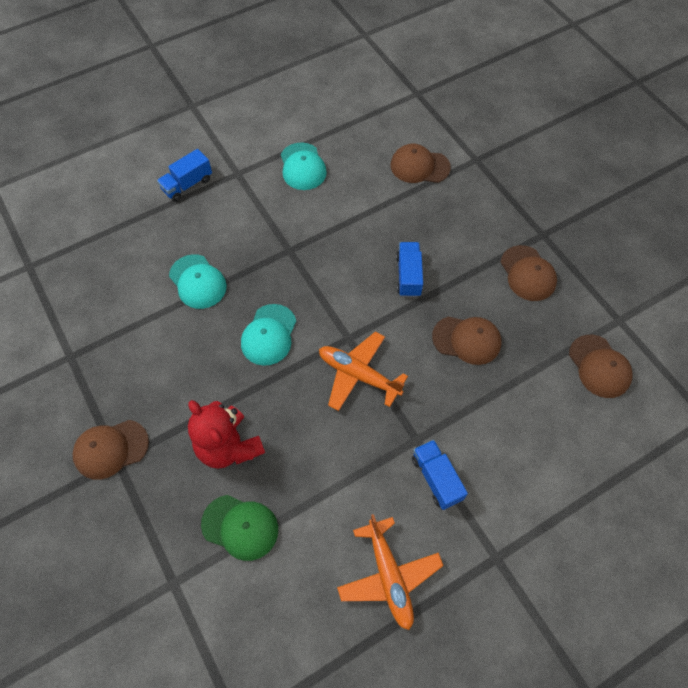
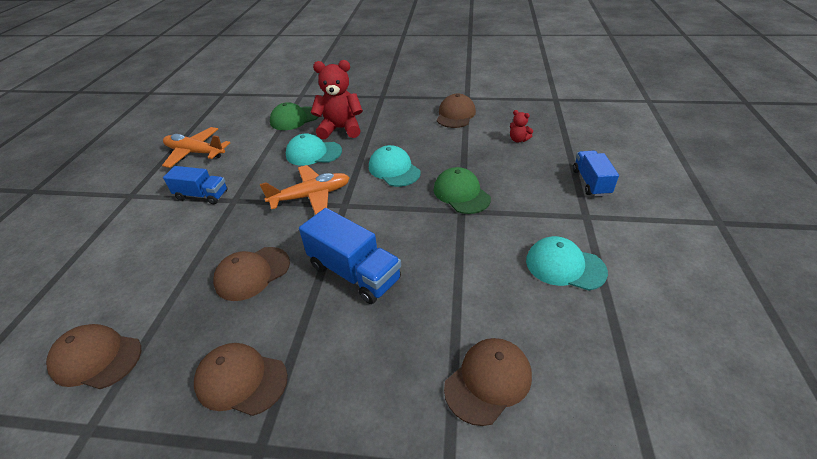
camera: 130 degrees right, 20 degrees down
brown cap [72,420,149,480] -> brown cap moved to [437,94,476,128]
turquoise cap [169,254,227,309] -> turquoise cap moved to [286,133,342,166]
blue truck [396,242,423,297] -> blue truck [299,208,401,304], size x1.52
none -> green cap [434,167,491,214]
none -> red teddy bear [510,110,533,142]

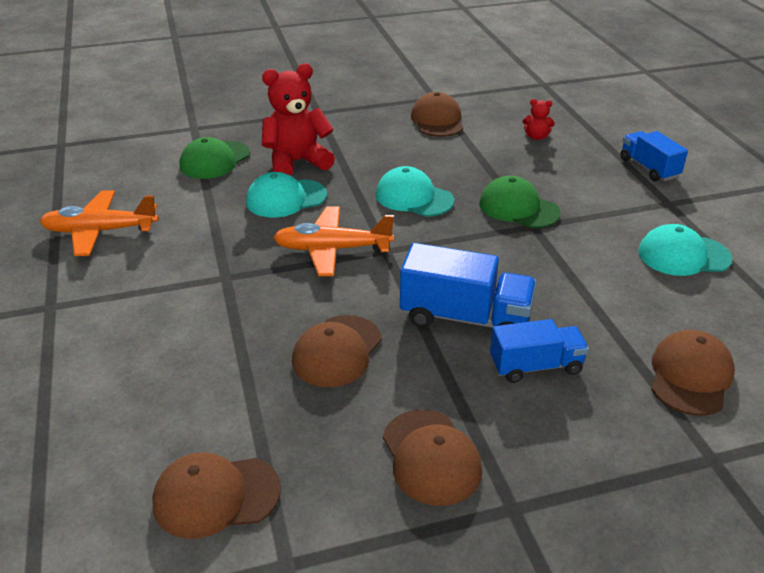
camera: 25 degrees left, 5 degrees down
blue truck [163,166,228,204] -> blue truck moved to [490,319,589,383]
brown cap [194,343,288,416] -> brown cap turned 105 degrees counterclockwise [383,410,482,506]
orange plane [260,165,350,215] -> orange plane turned 135 degrees counterclockwise [273,206,394,276]

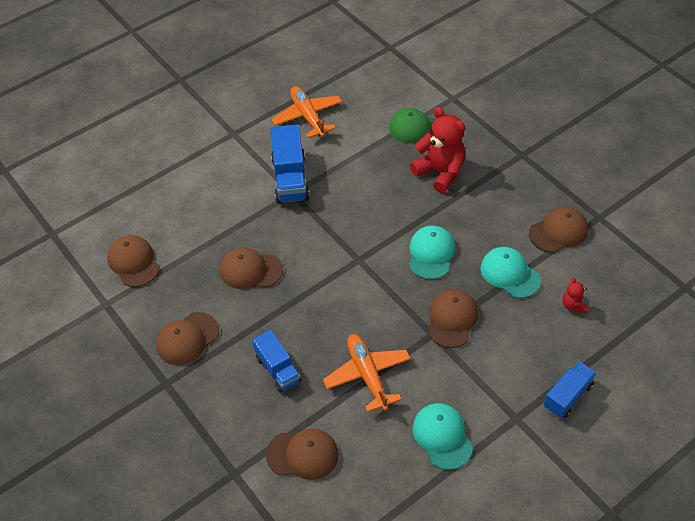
camera: 70 degrees right, 15 degrees up
turquoise cap [246,172,327,218] -> turquoise cap moved to [480,247,541,298]
orange plane [273,206,394,276] -> orange plane moved to [323,334,411,412]
blue truck [400,243,537,328] -> blue truck moved to [271,124,310,204]
green cap [479,176,561,228] -> brown cap [428,289,478,348]

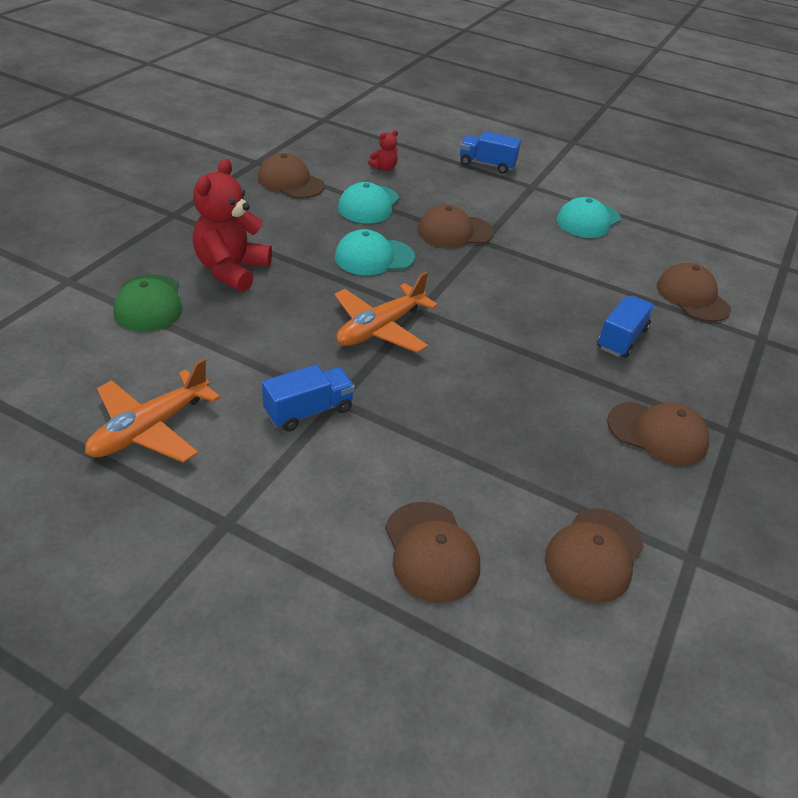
camera: 120 degrees left, 10 degrees down
brown cap [220,247,283,289] -> brown cap moved to [385,502,480,603]
blue truck [271,124,310,204] -> blue truck [262,364,355,431], size x0.66
orange plane [323,334,411,412] -> orange plane moved to [334,272,438,353]

